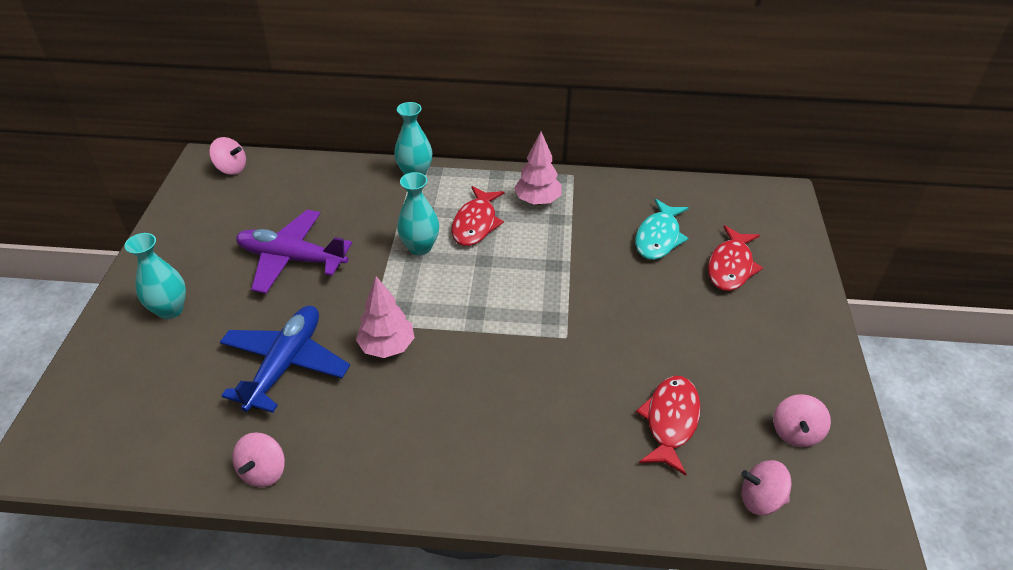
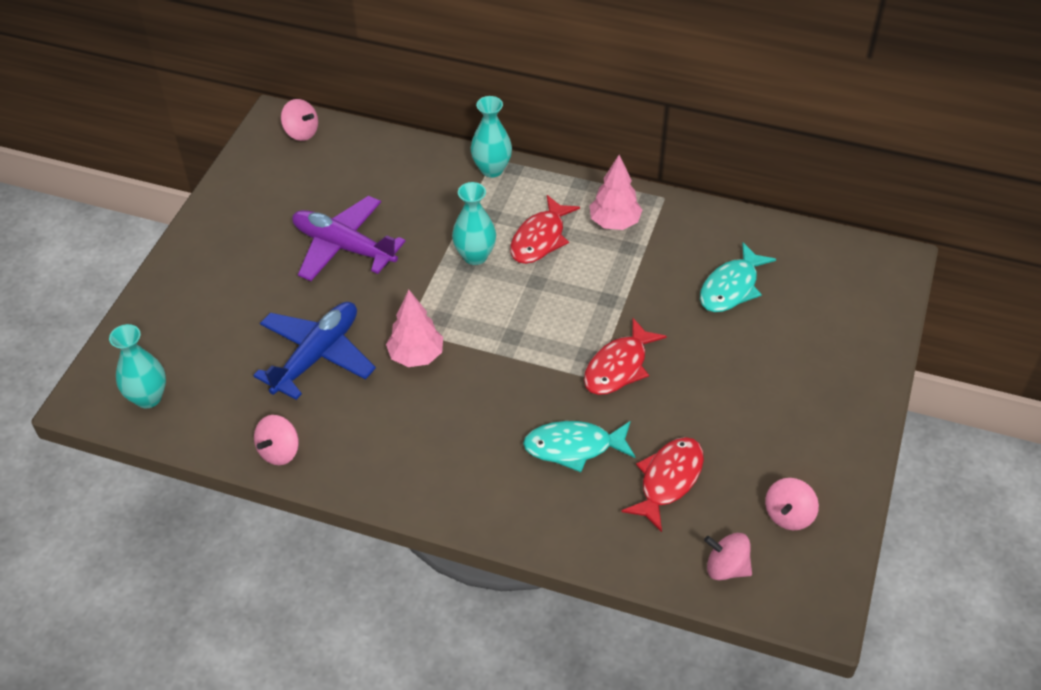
camera: 15 degrees right, 5 degrees up
turquoise vase [124,233,186,319] -> turquoise vase moved to [109,324,166,409]
red fish [708,225,763,291] -> red fish moved to [584,318,667,395]
none -> turquoise fish [523,421,635,472]

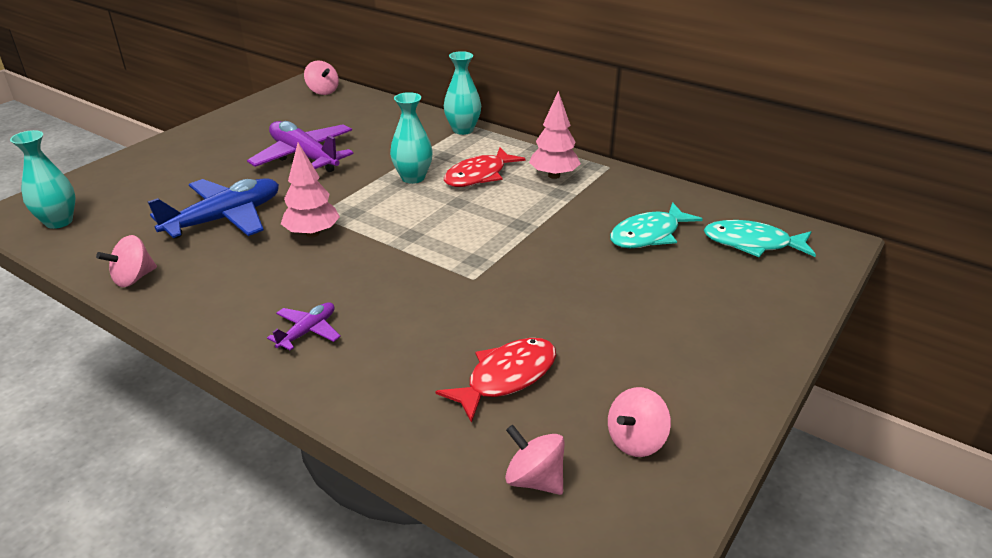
camera: 15 degrees right, 15 degrees down
turquoise fish [523,421,635,472] -> turquoise fish moved to [704,220,816,257]
red fish [584,318,667,395] -> none
none -> purple plane [267,302,341,351]

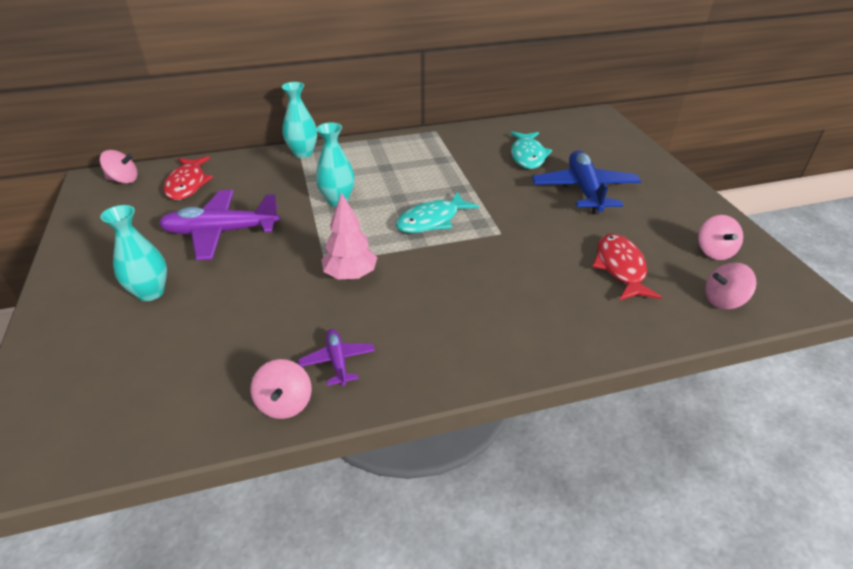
camera: 50 degrees left, 5 degrees up
turquoise vase [10,130,75,229] -> turquoise vase moved to [100,205,167,301]
blue plane [148,178,279,239] -> blue plane moved to [532,150,641,214]
purple plane [267,302,341,351] -> purple plane moved to [298,329,375,386]
red fish [444,147,526,187] -> red fish moved to [163,157,213,200]
pink tree [529,91,581,179] -> none
turquoise fish [704,220,816,257] -> turquoise fish moved to [396,192,479,233]

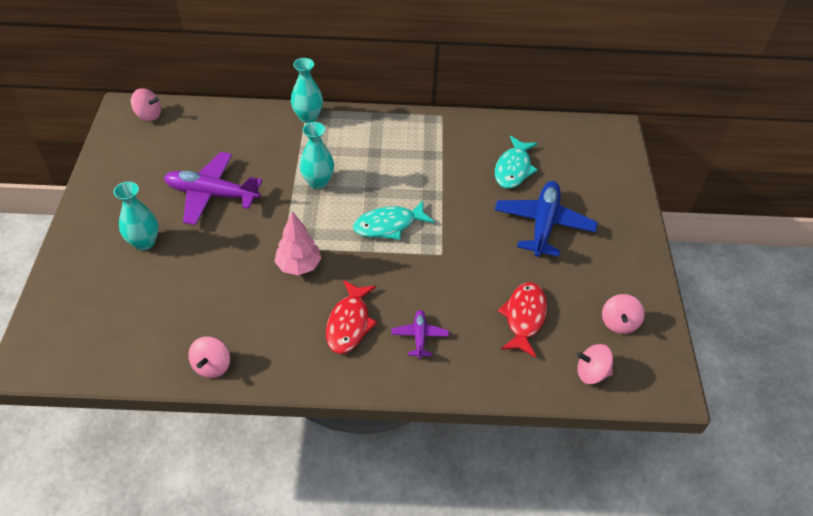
camera: 15 degrees right, 10 degrees up
red fish [163,157,213,200] -> red fish moved to [326,280,377,354]
purple plane [298,329,375,386] -> purple plane moved to [391,310,449,359]

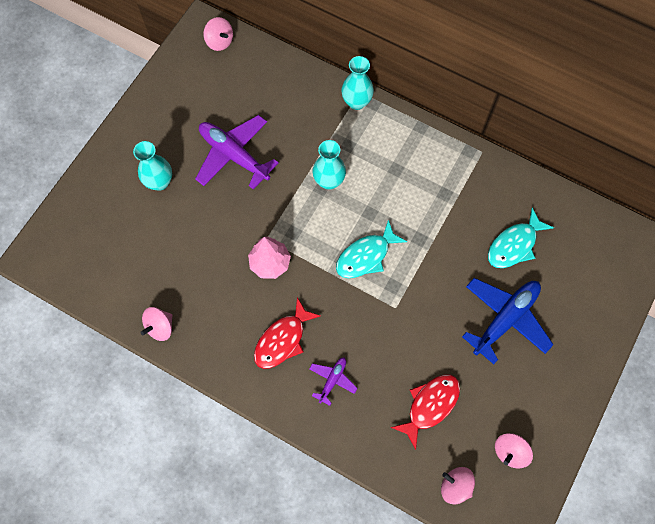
camera: 30 degrees right, 20 degrees up
turquoise fish [353,200,434,240] -> turquoise fish turned 45 degrees counterclockwise [336,220,407,278]

